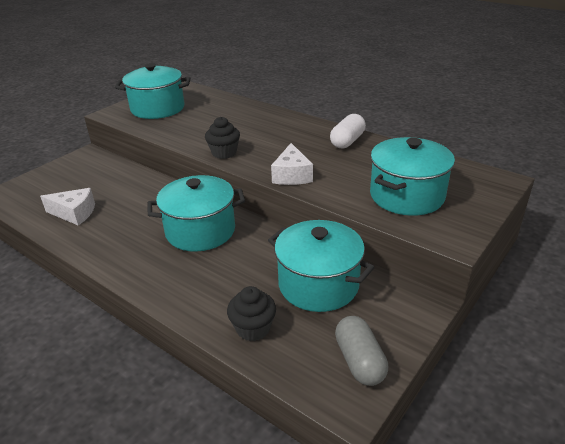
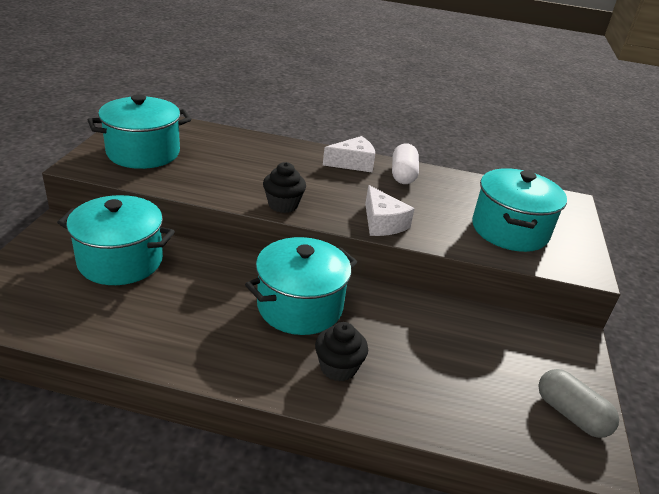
camera: 30 degrees left, 0 degrees up
white cheese [40,188,95,226] -> white cheese moved to [323,136,375,173]
black cupcake [227,286,276,341] -> black cupcake moved to [315,322,368,381]
turquoise pot [268,220,375,312] -> turquoise pot moved to [57,195,175,285]

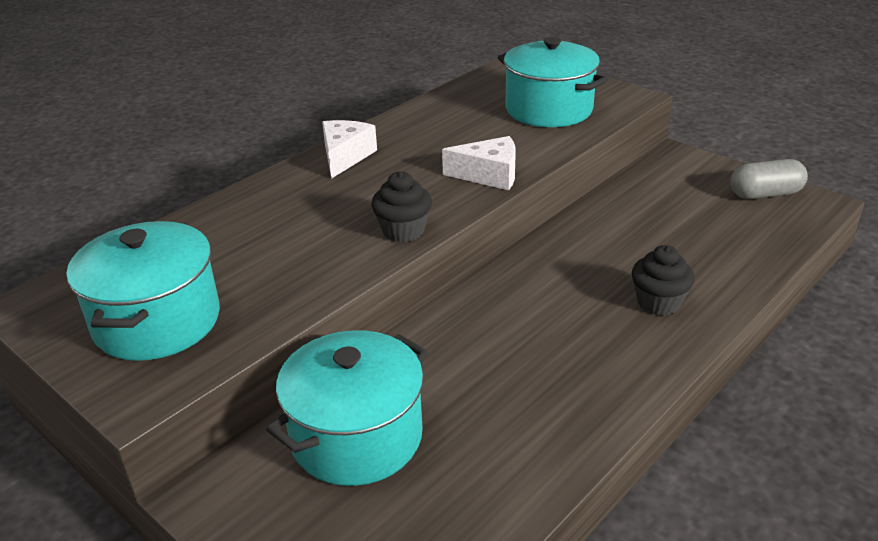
camera: 55 degrees left, 0 degrees up
turquoise pot [245,237,357,335] -> none
white capsule [392,144,419,184] -> none

